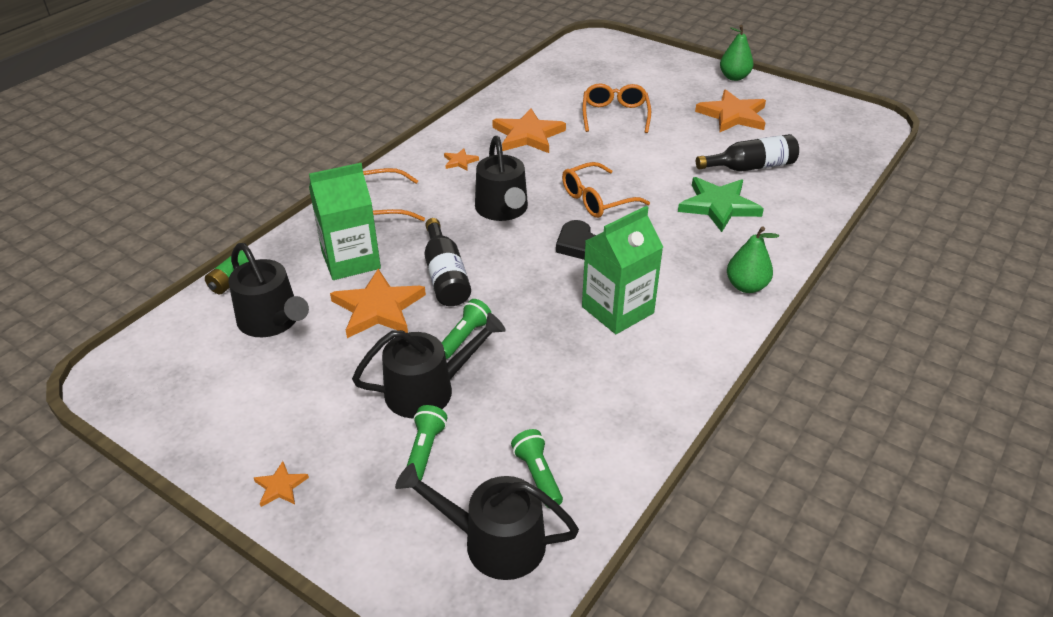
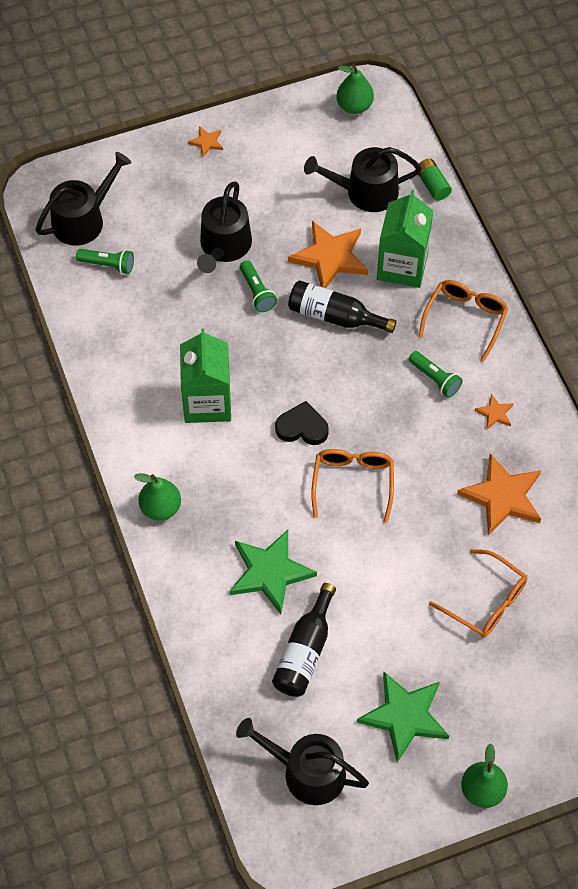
camera: 125 degrees right, 20 degrees up
green flashlight [406,405,447,481] -> green flashlight moved to [408,351,463,398]
black watering can [475,136,528,221] -> black watering can moved to [236,718,369,805]
orange star [695,89,766,132] -> green star [357,672,449,762]
none -> green pear [336,64,374,114]

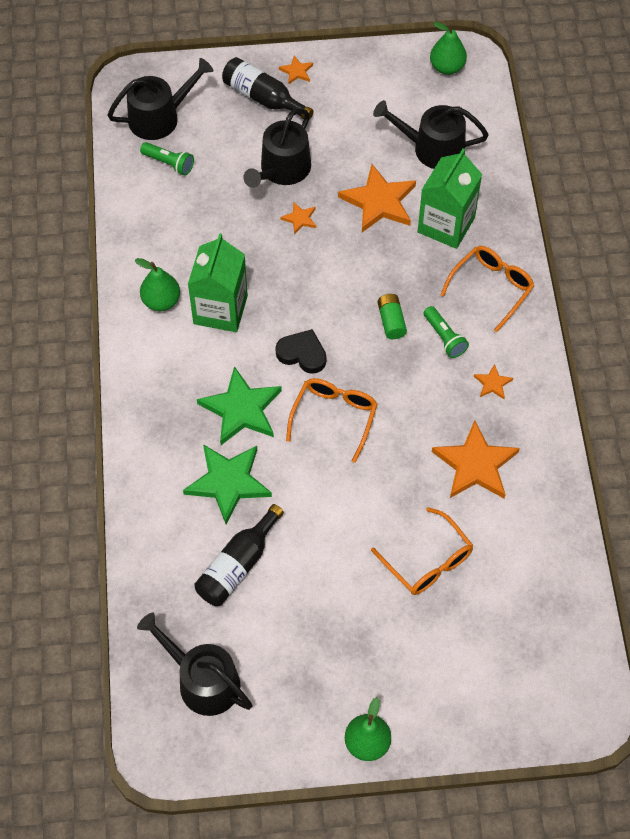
camera: 15 degrees right, 0 degrees up
green pear [134,473,181,521] -> green pear moved to [135,258,180,311]
green flashlight [240,261,277,312] -> orange star [280,202,316,234]
black bottle [288,280,397,333] -> black bottle moved to [222,57,314,120]
green star [357,672,449,762] -> green star moved to [197,366,282,445]
green battery [418,158,452,201] -> green battery moved to [377,294,407,339]

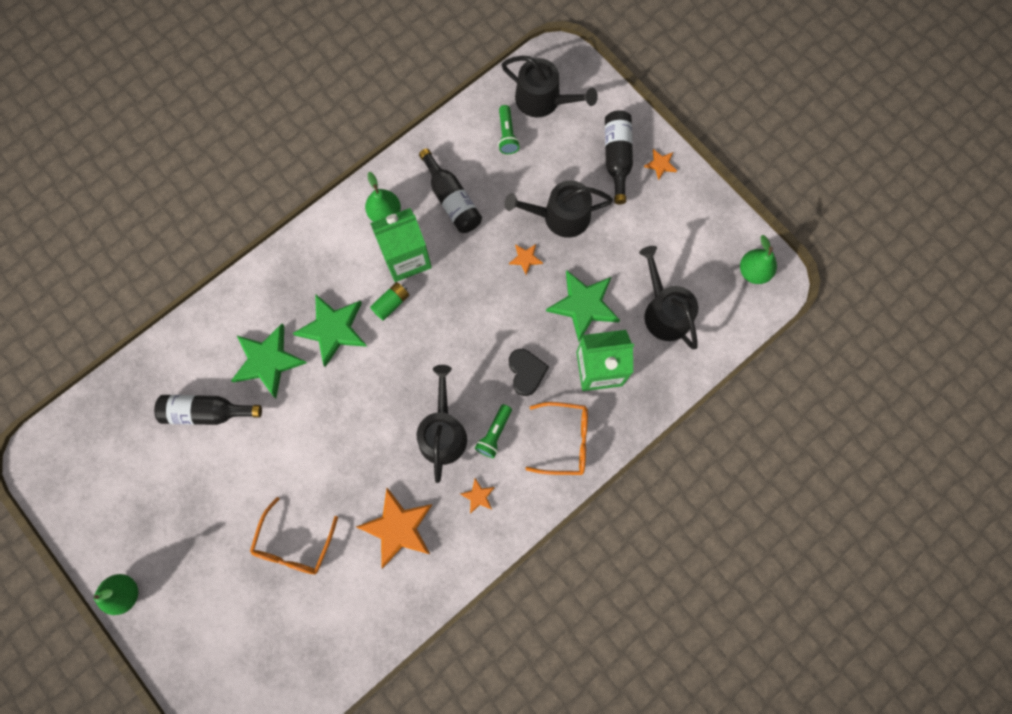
camera: 55 degrees right, 15 degrees up
black watering can [137,613,253,716] -> black watering can moved to [417,365,467,483]
black heart [275,329,326,374] -> black heart moved to [509,349,549,396]
orange glasses [286,378,377,463] -> none
orange star [338,164,416,232] -> green star [546,270,620,342]
green battery [377,294,407,339] -> green battery moved to [370,282,410,321]
none -> black bottle [419,148,482,233]

